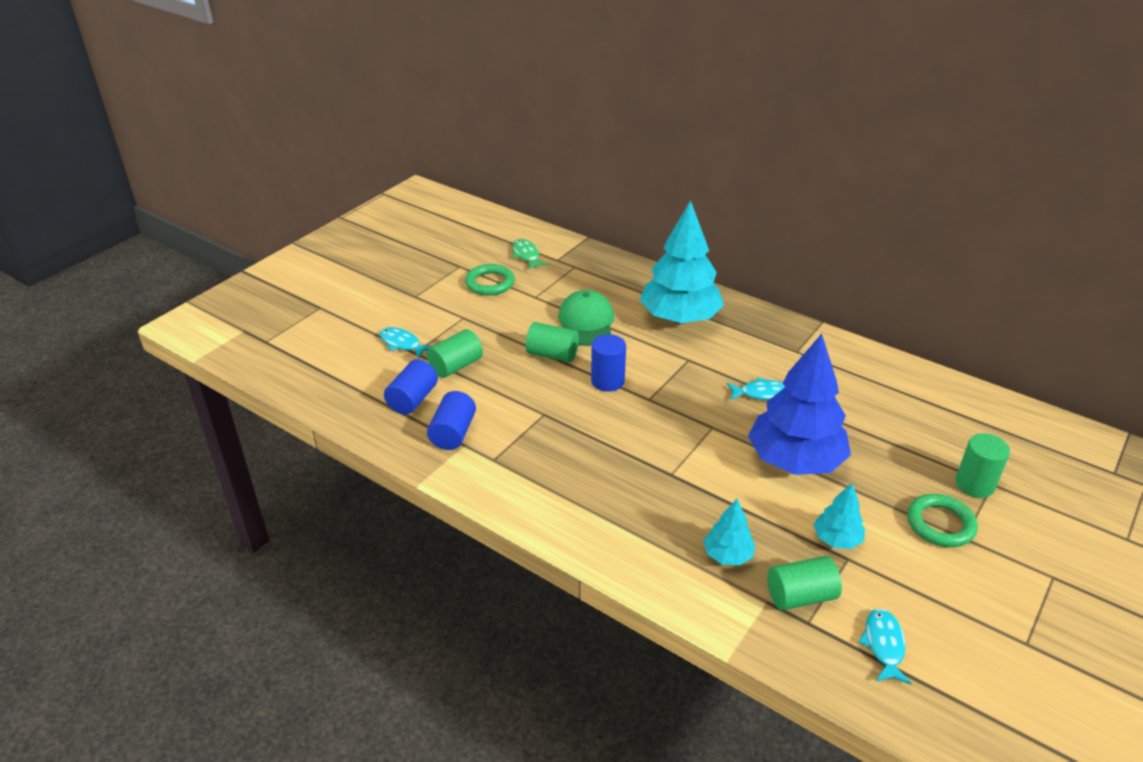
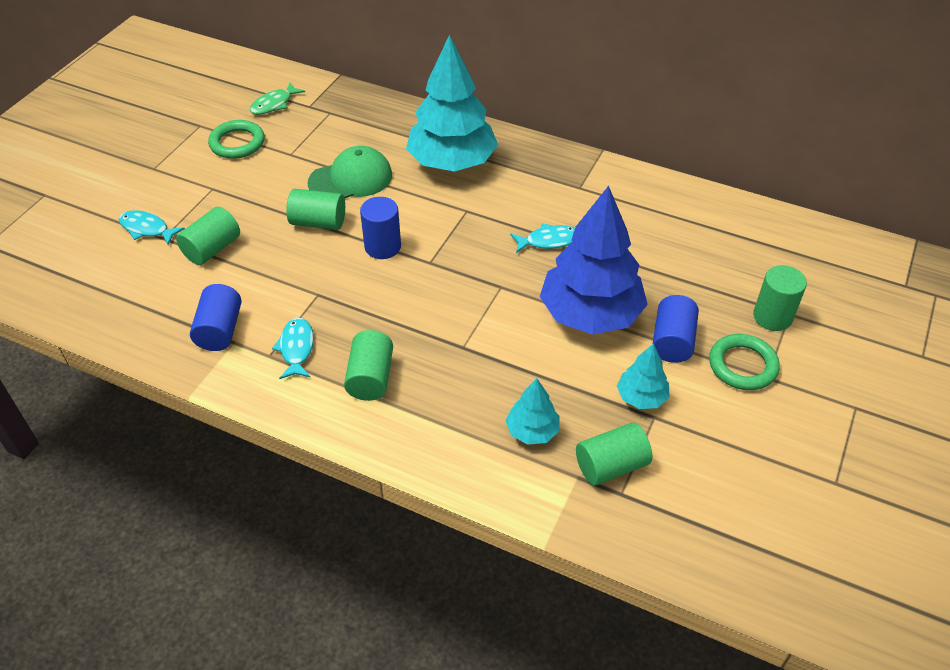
camera: 10 degrees left, 10 degrees up
blue cylinder [384,359,438,415] -> blue cylinder moved to [653,295,699,363]
green fish [512,239,548,269] -> green fish turned 105 degrees counterclockwise [250,83,305,115]
green cap [558,290,614,346] -> green cap turned 75 degrees clockwise [308,146,392,198]
turquoise fish [859,608,911,684] -> turquoise fish moved to [272,318,314,379]
none -> green cylinder [344,330,393,401]

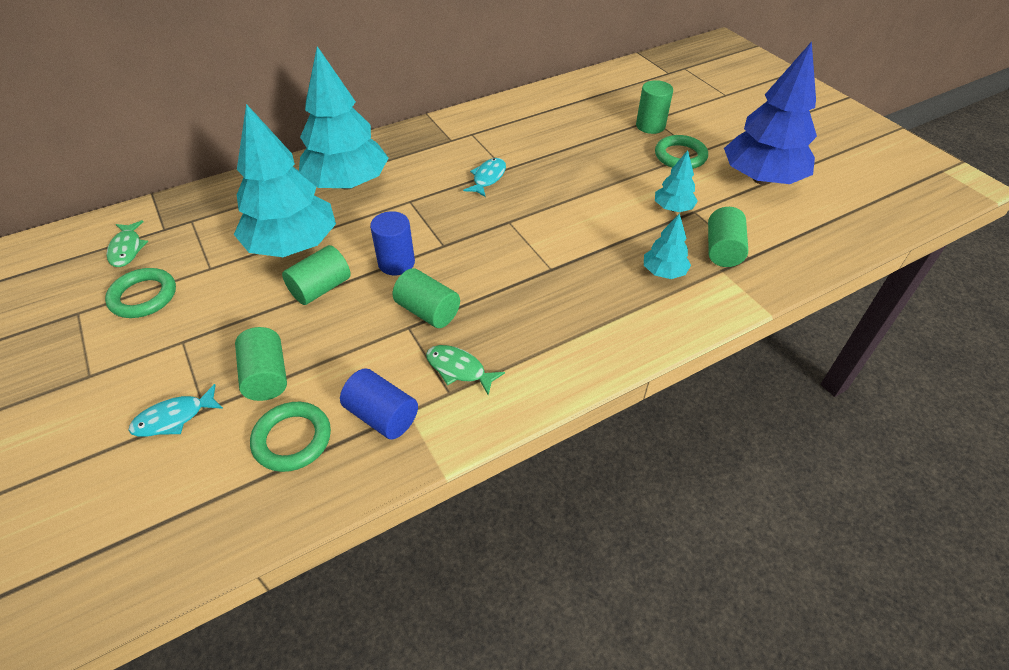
camera: 55 degrees left, 0 degrees up
turquoise fish [272,318,314,379] -> green fish [426,345,505,395]
green cap [308,146,392,198] -> turquoise tree [234,104,336,257]
green cylinder [344,330,393,401] -> green cylinder moved to [393,268,460,328]
blue tree [540,186,648,335] -> blue tree moved to [724,41,817,185]
blue cylinder [653,295,699,363] -> none
none -> green ring [250,402,331,472]

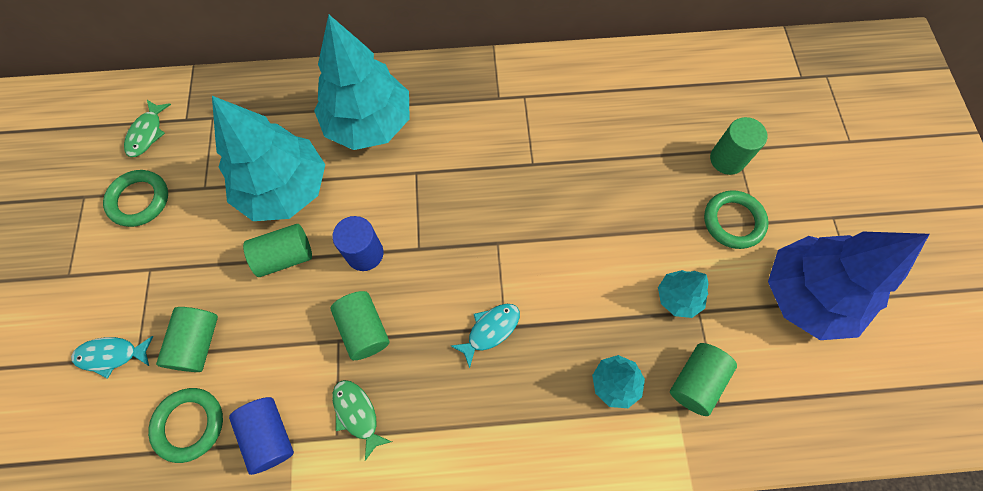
camera: 25 degrees right, 20 degrees up
turquoise fish [463,158,506,197] -> turquoise fish moved to [451,304,520,368]

